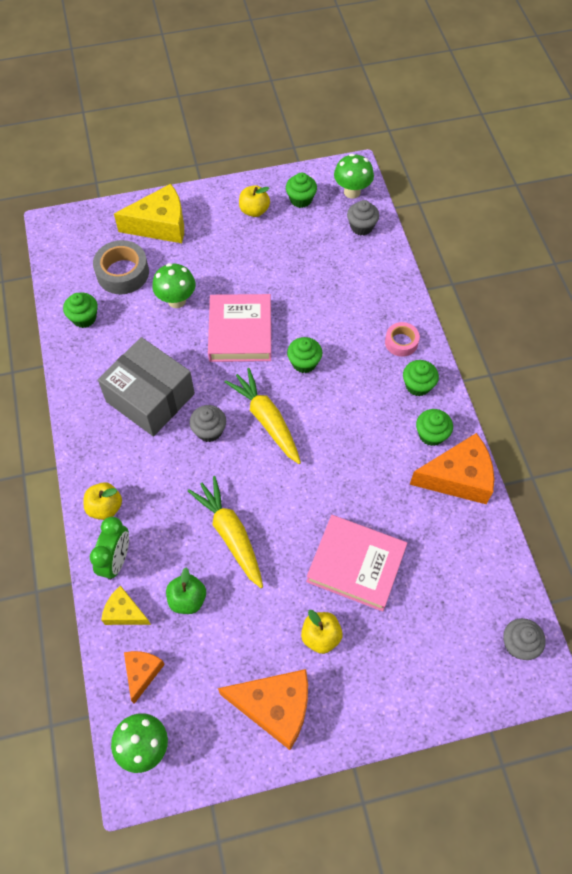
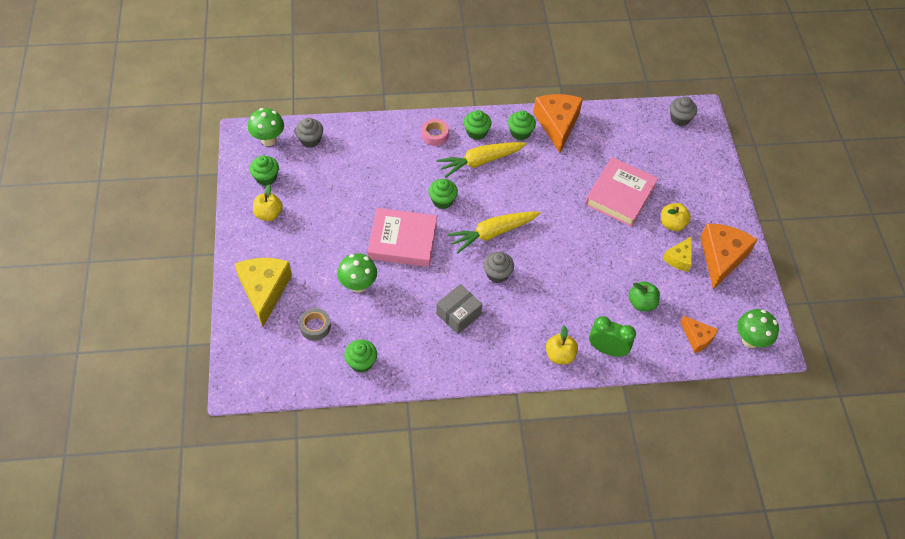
camera: 85 degrees left, 5 degrees down
grey tape [93,240,149,294] -> grey tape [299,308,331,341], size x0.60
grey box [98,337,195,436] -> grey box [436,284,482,334], size x0.57
yellow cheese [101,585,151,625] -> yellow cheese moved to [663,236,692,272]
orange cheese [124,651,165,704] -> orange cheese turned 150 degrees counterclockwise [680,316,718,353]
yellow carrot [188,476,263,588] -> yellow carrot moved to [437,142,527,178]

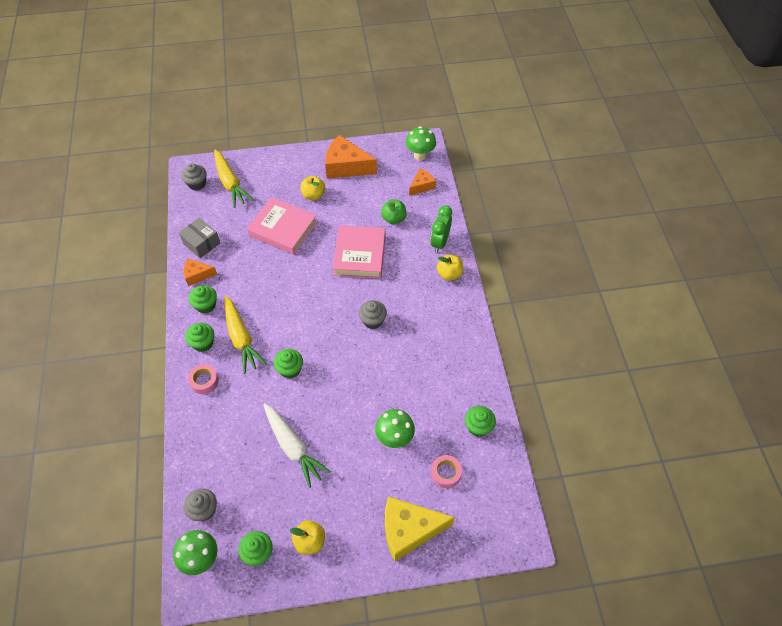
camera: 90 degrees left, 0 degrees up
grey tape [299,308,331,341] -> pink tape [431,455,462,488]
pink book [367,208,437,267] -> pink book moved to [333,225,386,279]
grey box [436,284,482,334] -> grey box moved to [179,218,220,258]
yellow carrot [447,212,540,254] -> yellow carrot moved to [214,150,253,208]
orange cheese [533,94,583,153] -> orange cheese [184,258,217,286], size x0.55
yellow cheese [663,236,692,272] -> none
none -> white carrot [263,403,331,488]

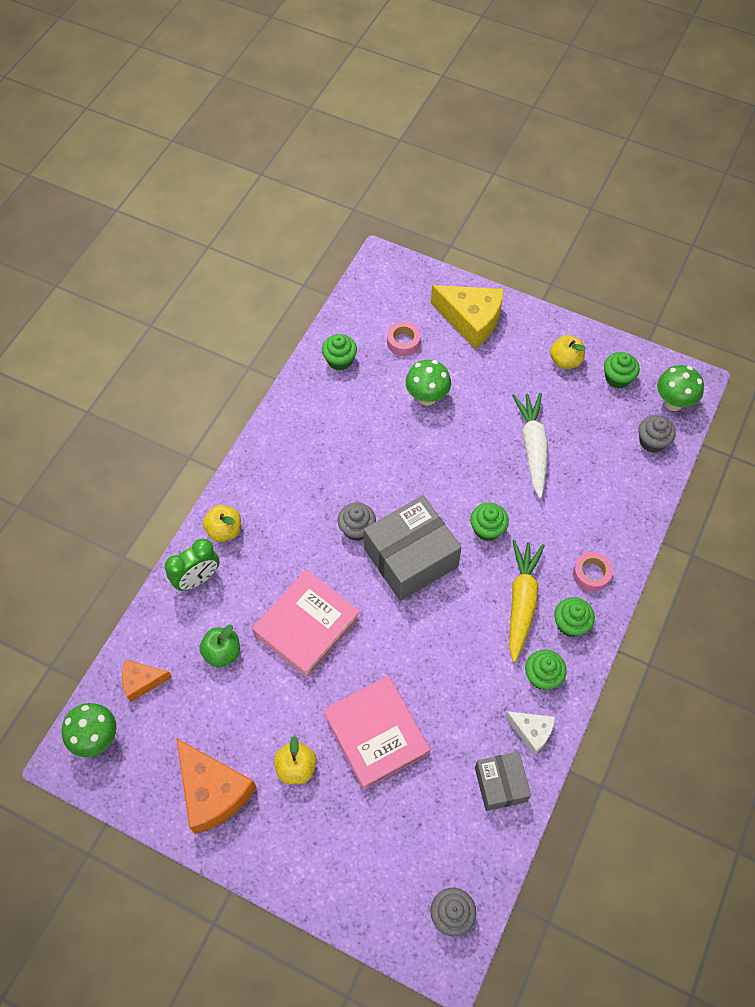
camera: 145 degrees left, 5 degrees up
orange cheese [184,258,217,286] -> white cheese [505,711,555,755]
yellow carrot [214,150,253,208] -> none
none -> grey box [364,495,462,601]

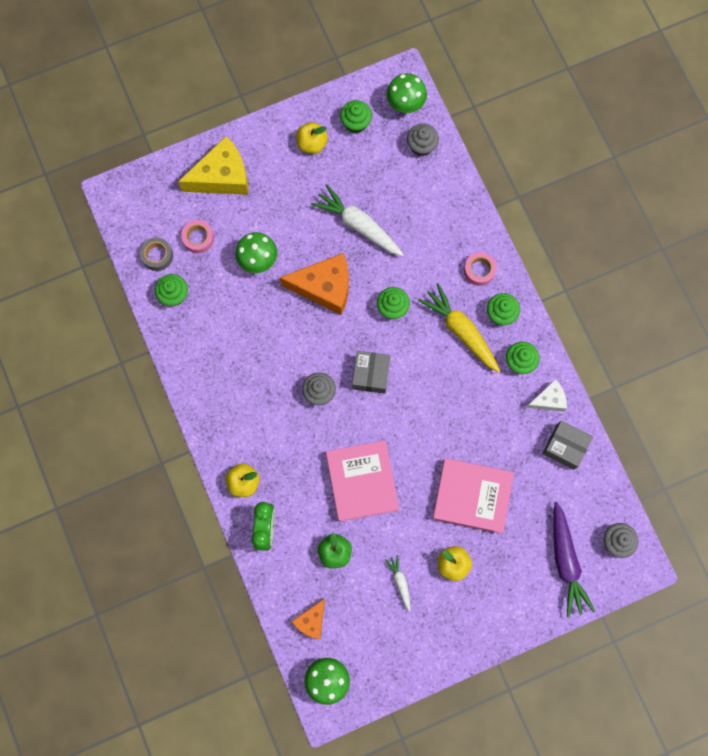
camera: 50 degrees left, 15 degrees up
orange cheese [176,738,257,834] -> orange cheese moved to [280,253,349,315]
grey box [364,495,462,601] -> grey box [352,351,390,394], size x0.57
none -> grey tape [140,237,173,271]
none -> white carrot [385,555,410,611]
none -> purple carrot [553,502,595,618]

